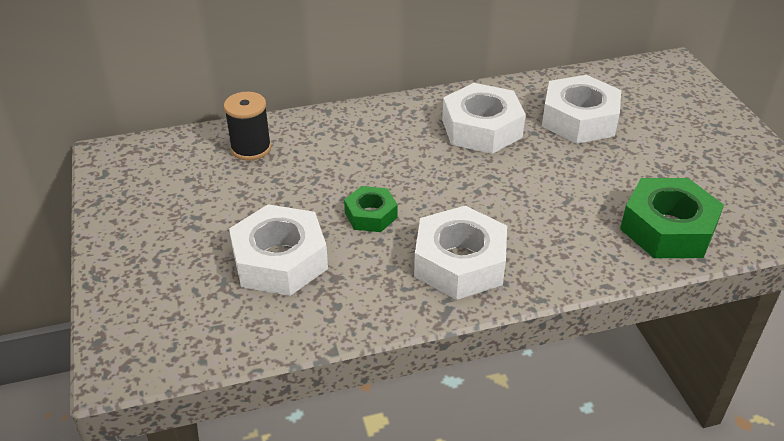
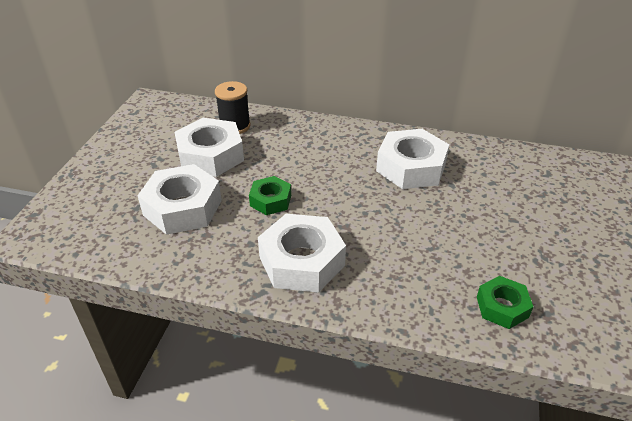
camera: 30 degrees right, 0 degrees up
white nut [542,75,621,144] -> white nut moved to [175,118,244,177]
green nut [620,178,724,258] -> green nut [477,276,533,329], size x0.57

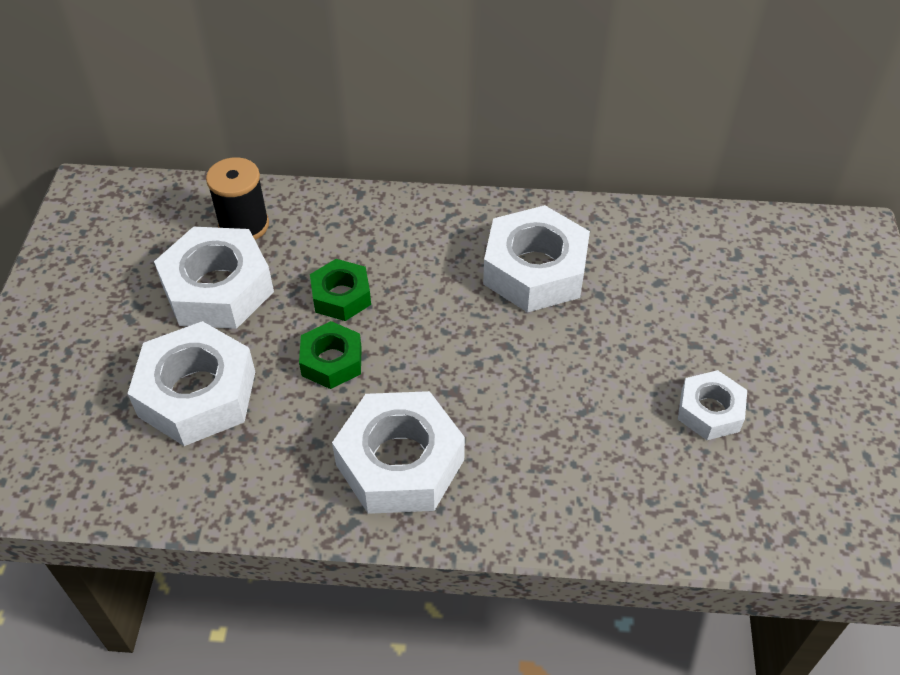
camera: 10 degrees left, 10 degrees up
green nut [477,276,533,329] -> green nut moved to [310,259,371,321]
none -> white nut [678,370,747,440]

